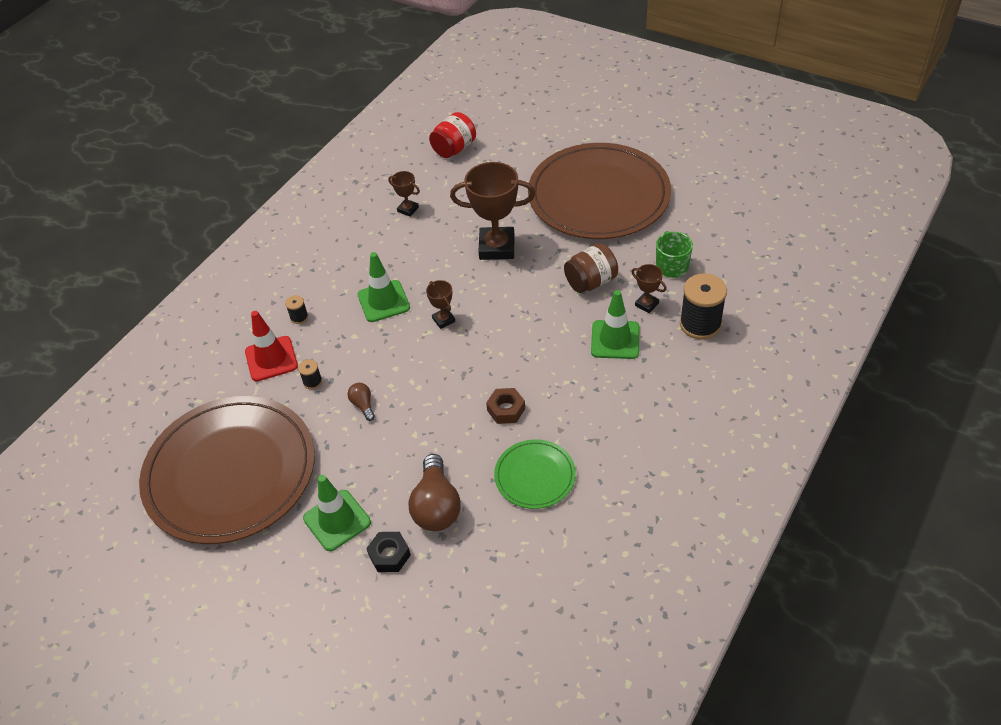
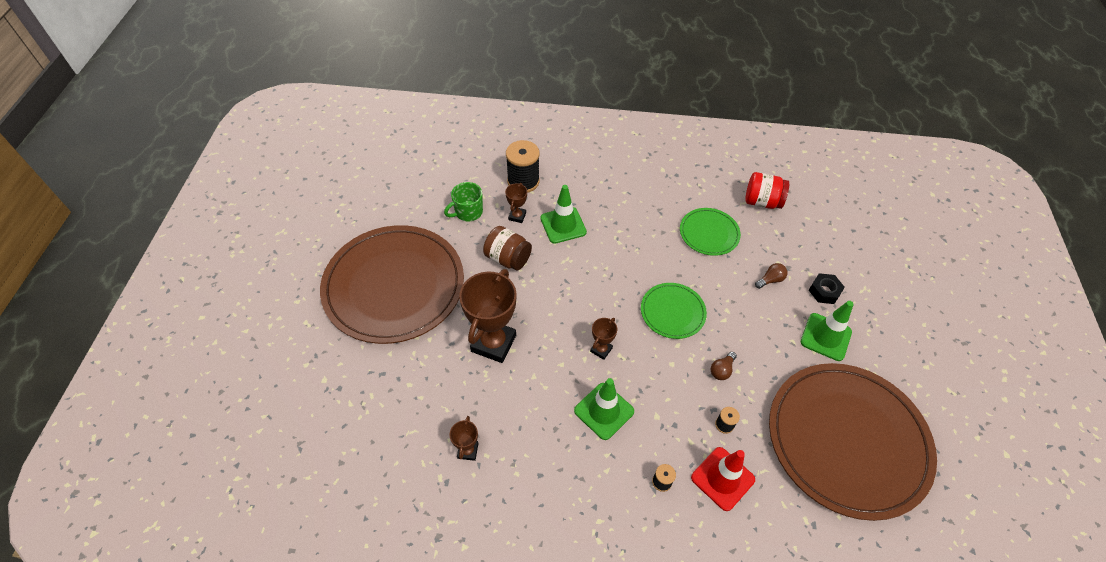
camera: 120 degrees left, 5 degrees up
brown light bulb [408,454,461,531] -> brown light bulb [755,263,787,289], size x0.49
red jar [429,112,476,158] -> red jar moved to [745,172,789,209]
brown trophy [450,162,535,260] -> brown trophy turned 45 degrees clockwise [459,269,517,363]
brown nut [486,388,525,424] -> none
none -> green plate [641,283,707,339]

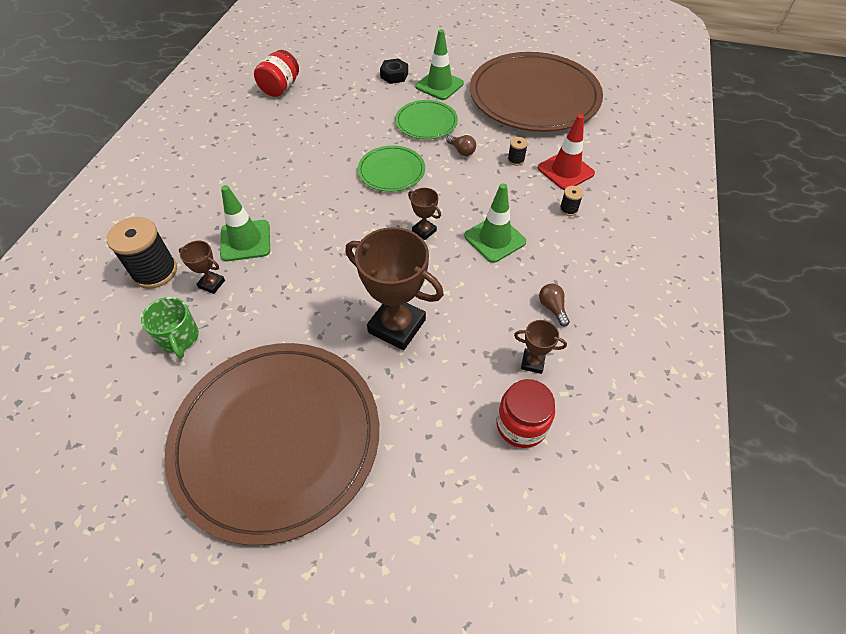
camera: 80 degrees left, 0 degrees up
brown jar [483,226,532,271] -> none
green plate [680,208,741,256] -> green plate moved to [395,100,458,139]
brown light bulb [755,263,787,289] -> brown light bulb moved to [539,283,570,326]
none -> red jar [496,379,555,448]

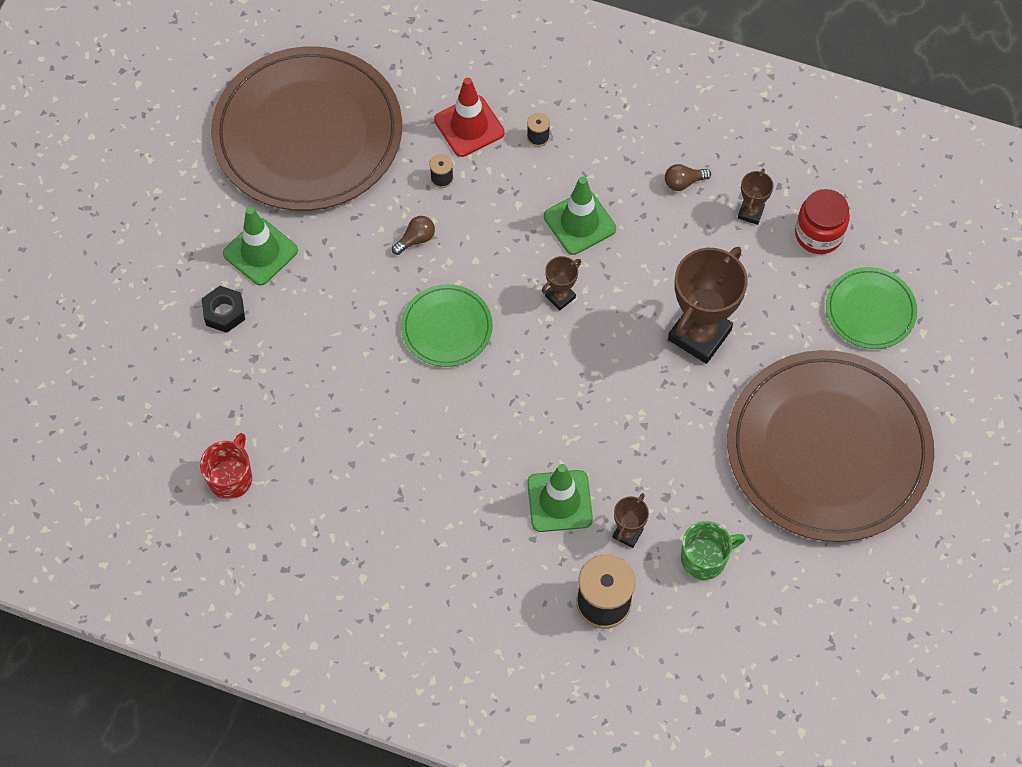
camera: 85 degrees left, 10 degrees up
red jar [254,50,299,97] -> red mug [200,433,252,499]
green plate [395,100,458,139] -> green plate moved to [826,267,917,349]

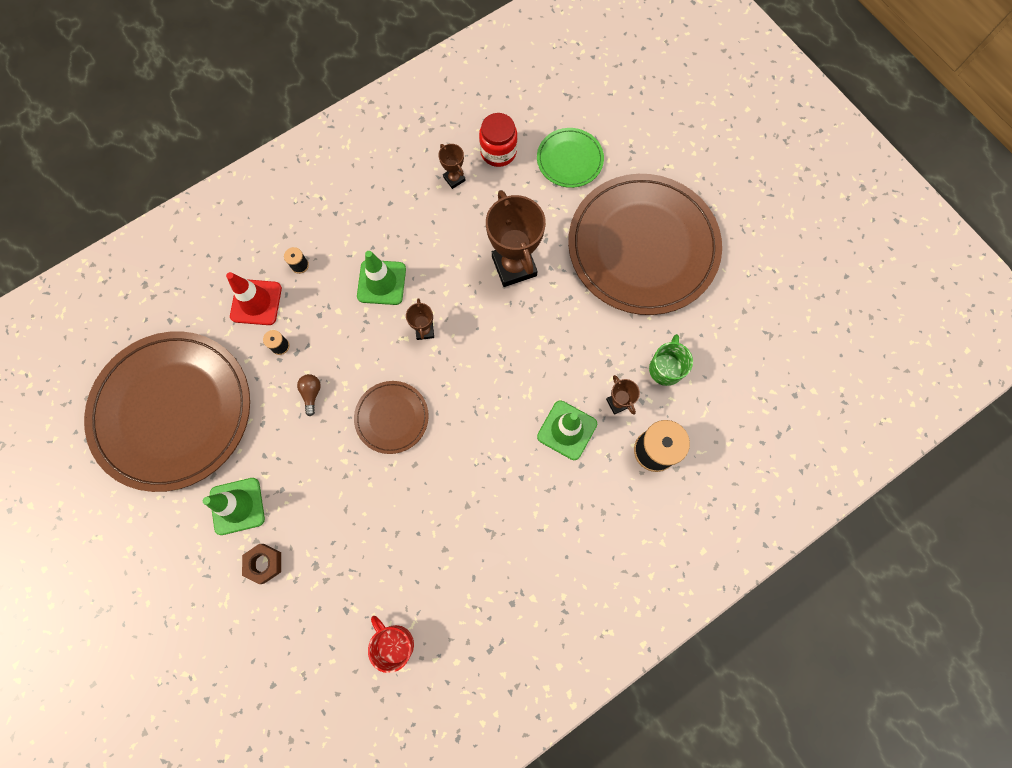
camera: 55 degrees left, 10 degrees up
black nut [202,286,245,333] -> brown nut [242,544,281,584]
green plate [401,284,493,367] -> brown plate [354,381,429,454]
brown light bulb [665,164,711,191] -> none

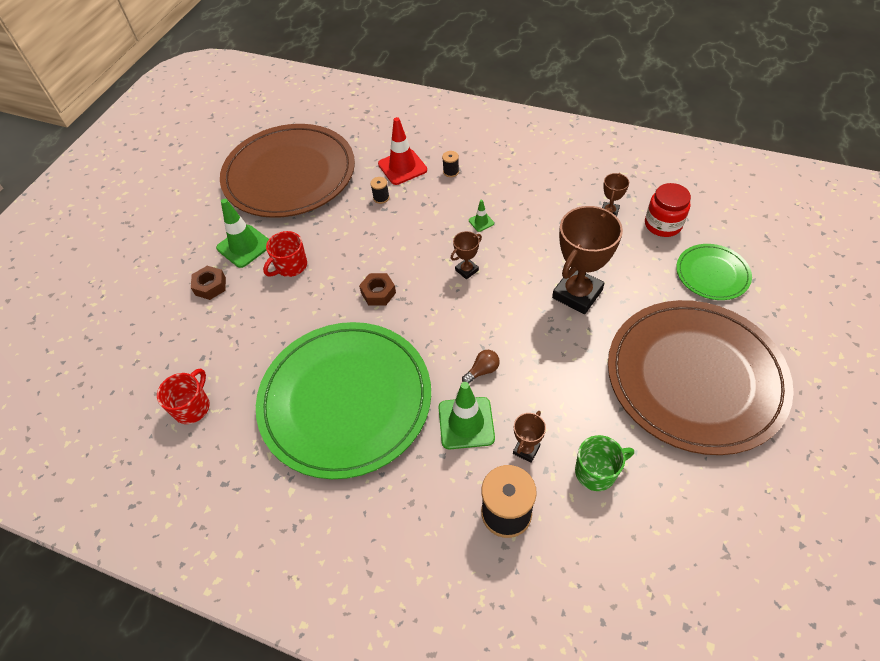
camera: 60 degrees right, 20 degrees down
brown light bulb [297,374,321,416] -> brown light bulb moved to [462,350,500,383]
brown plate [354,381,429,454] -> brown nut [359,273,396,306]
green traffic cone [357,251,406,305] -> green traffic cone [469,200,494,232], size x0.48
none -> green plate [256,322,431,479]
none -> red mug [263,231,307,277]

